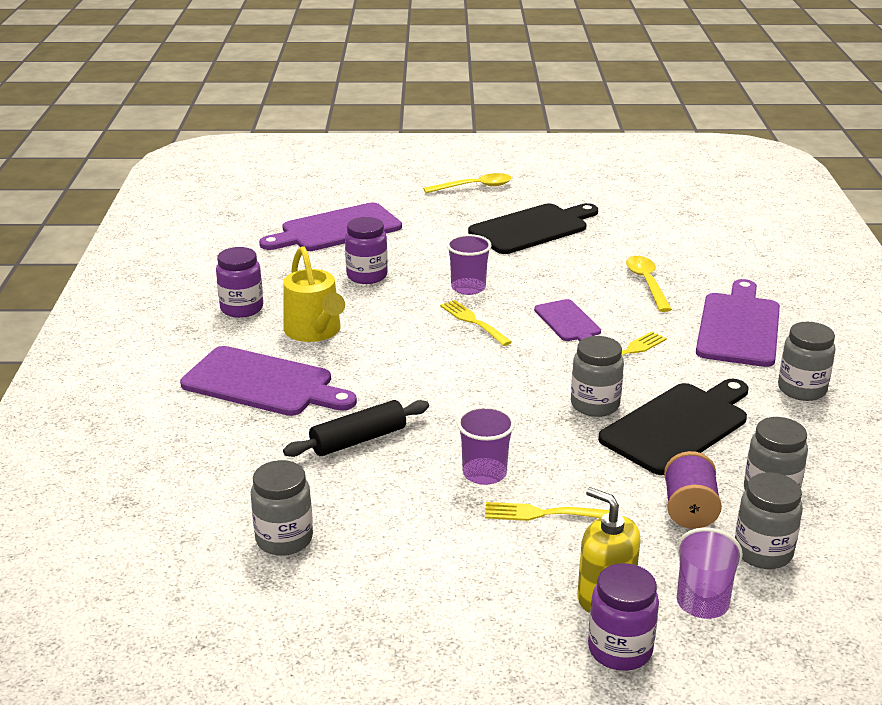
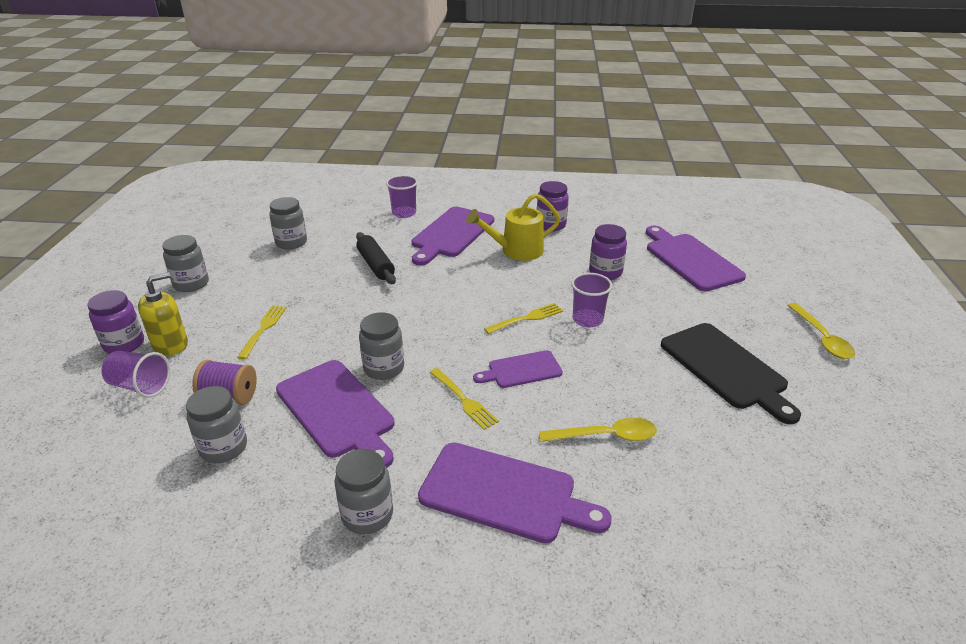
camera: 95 degrees right, 5 degrees up
purple cup [457,406,515,485] -> purple cup moved to [386,175,418,218]
black cutting board [598,379,748,475] -> purple cutting board [276,360,394,468]
grey jar [735,472,803,569] -> grey jar moved to [162,235,209,292]

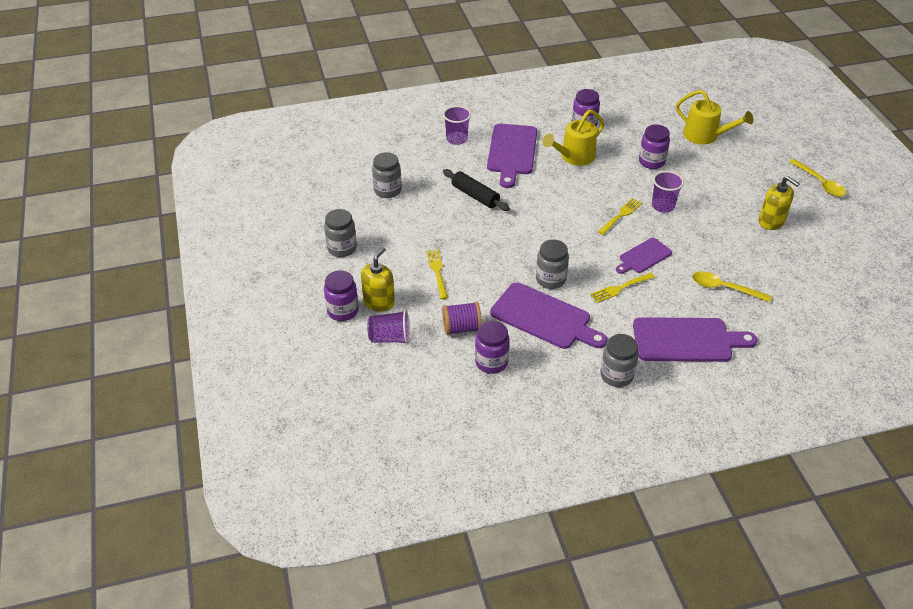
camera: 20 degrees left, 10 degrees up
grey jar [186,386,247,463] -> purple jar [475,321,510,374]
yellow fork [430,368,499,430] -> yellow fork turned 120 degrees clockwise [590,273,655,303]
yellow spoon [539,417,657,442] -> yellow spoon turned 135 degrees counterclockwise [692,271,771,302]
purple cutting board [646,226,746,291] -> yellow watering can [676,90,753,145]
black cutting board [661,323,801,424] -> yellow soap dispenser [759,176,800,230]

